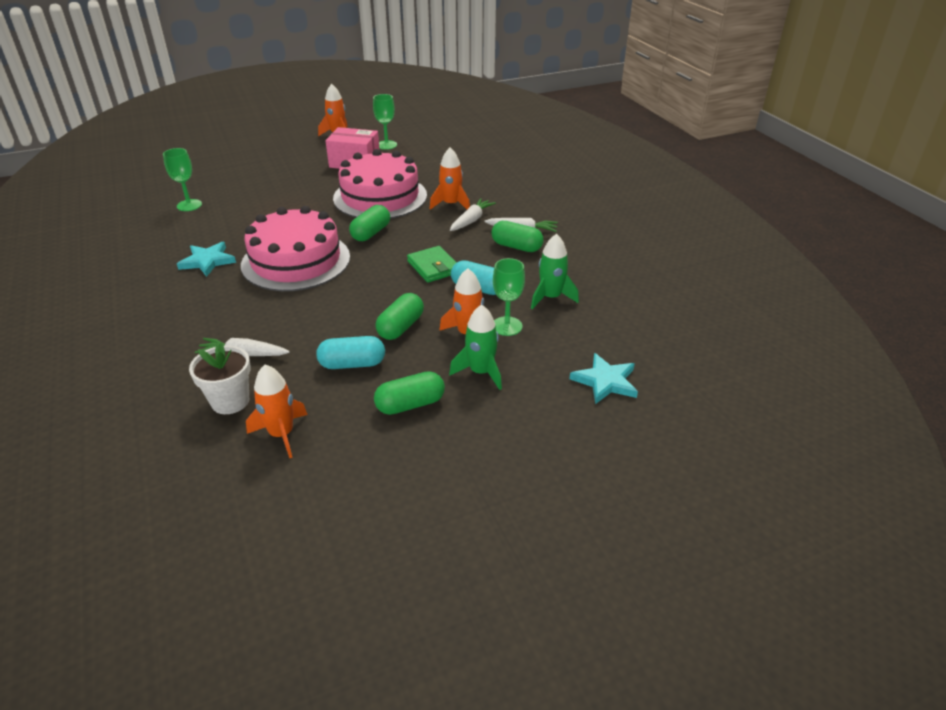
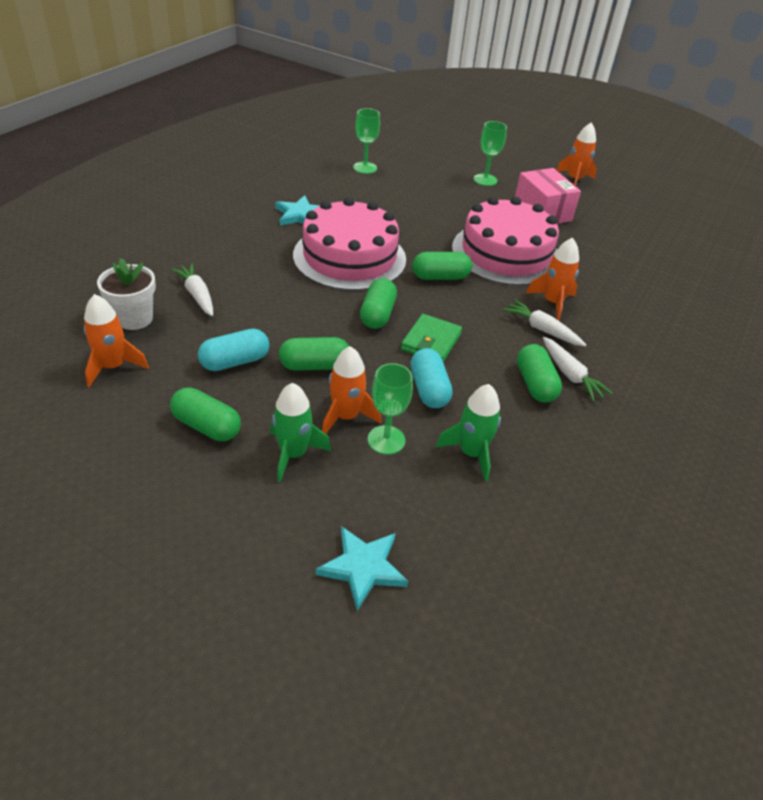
camera: 50 degrees right, 5 degrees up
turquoise capsule [316,336,385,369] -> turquoise capsule turned 75 degrees counterclockwise [198,329,269,371]
green goblet [373,94,397,150] -> green goblet moved to [474,121,507,186]
white carrot [450,198,496,231] -> white carrot turned 135 degrees counterclockwise [503,299,586,347]
none -> green capsule [360,278,397,329]

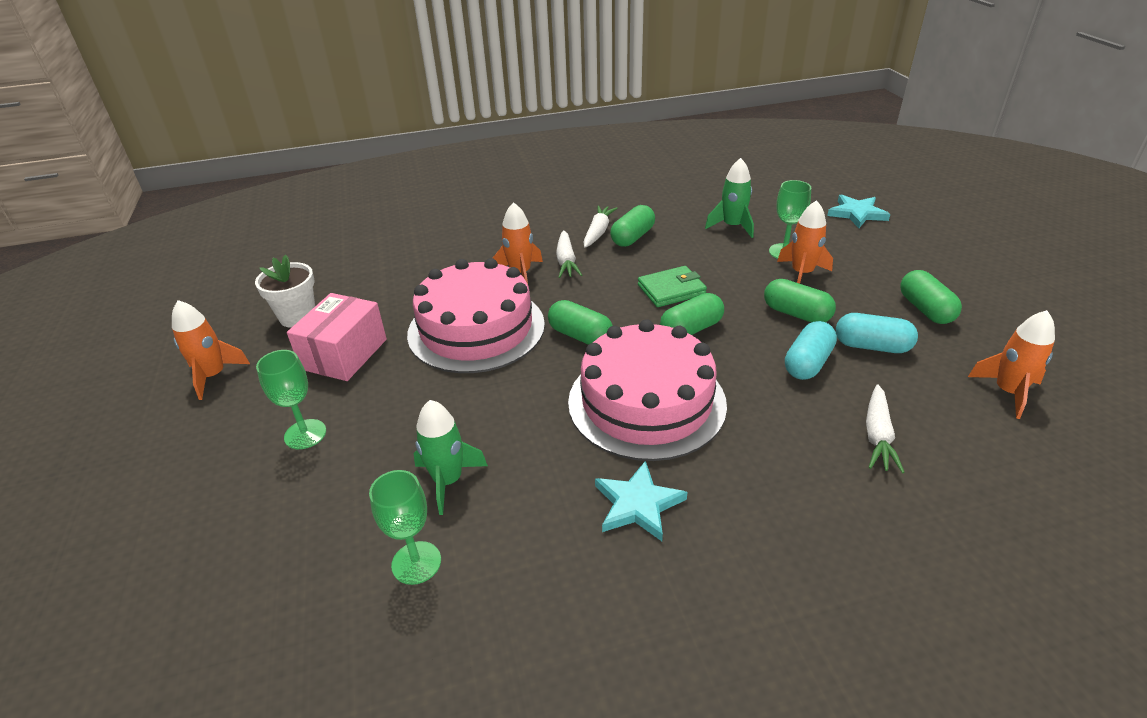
camera: 130 degrees left, 5 degrees down
white flower pot [97,258,156,330] -> white flower pot moved to [255,255,315,328]
green rocket [270,383,331,482] -> green rocket moved to [414,400,488,515]
turquoise capsule [411,348,453,408] -> turquoise capsule moved to [785,321,837,380]

